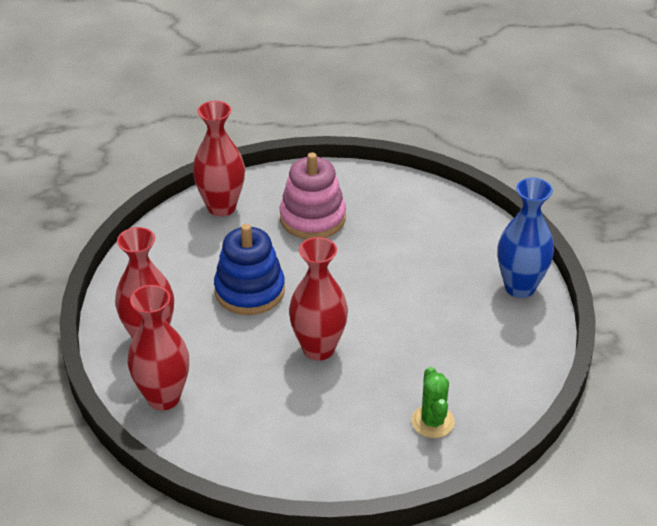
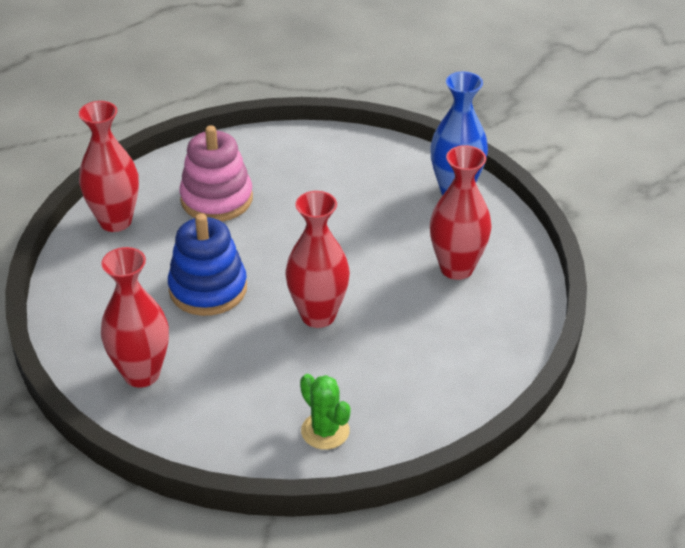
camera: 30 degrees left, 0 degrees up
red vase [127,285,189,410] -> red vase moved to [430,145,492,280]
green cactus [411,367,455,438] -> green cactus moved to [300,374,350,449]

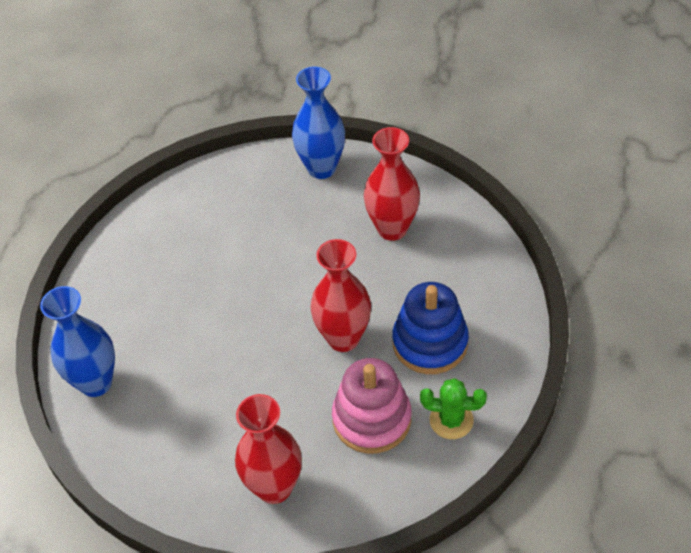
camera: 40 degrees left, 10 degrees up
red vase [79,101,139,232] -> blue vase [40,286,115,397]
blue stacking toy [168,213,247,316] -> blue stacking toy moved to [392,282,469,374]
pink stacking toy [179,125,253,222] -> pink stacking toy moved to [332,358,411,454]

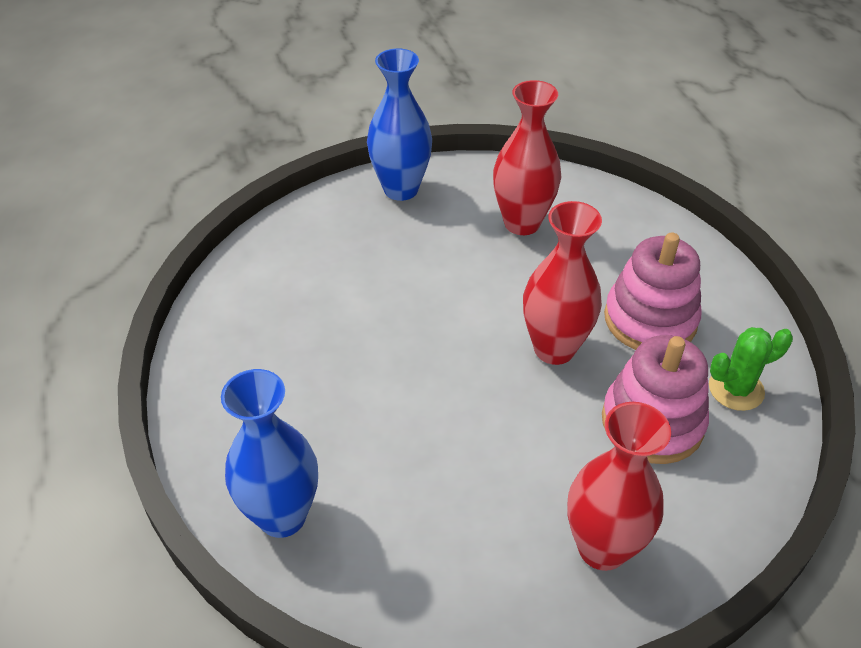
camera: 30 degrees left, 5 degrees down
blue stacking toy [392,282,469,374] -> pink stacking toy [604,232,702,350]

